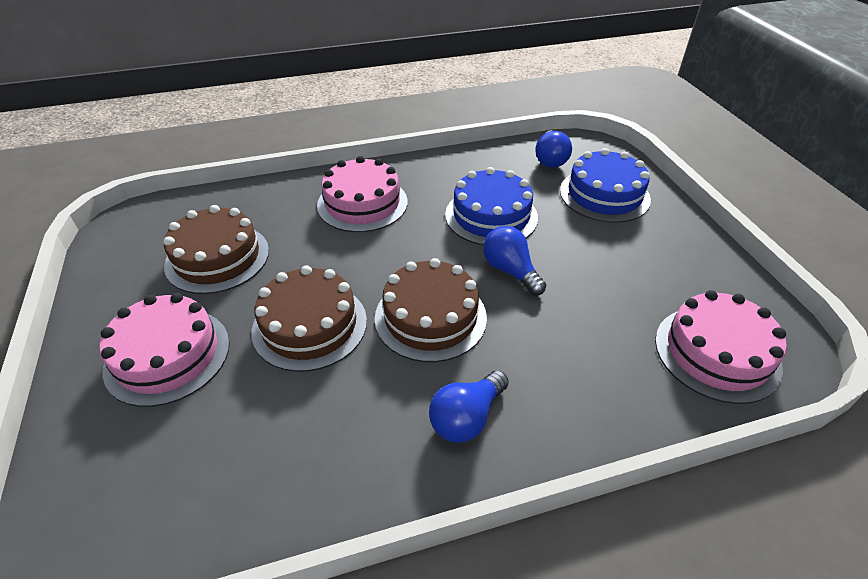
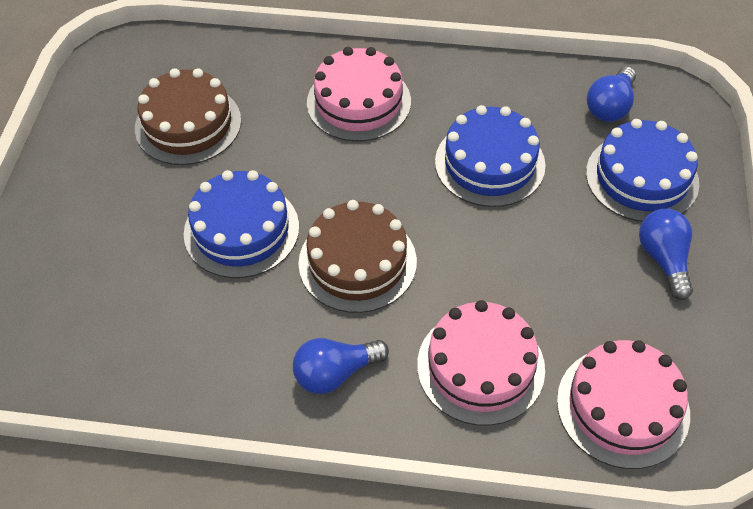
camera: 25 degrees right, 10 degrees up
pink cake [100,293,230,407] -> pink cake moved to [417,300,545,426]
brown cake [252,265,367,372] -> blue cake [184,170,299,278]
blue light bulb [483,226,546,296] -> blue light bulb moved to [639,209,693,300]

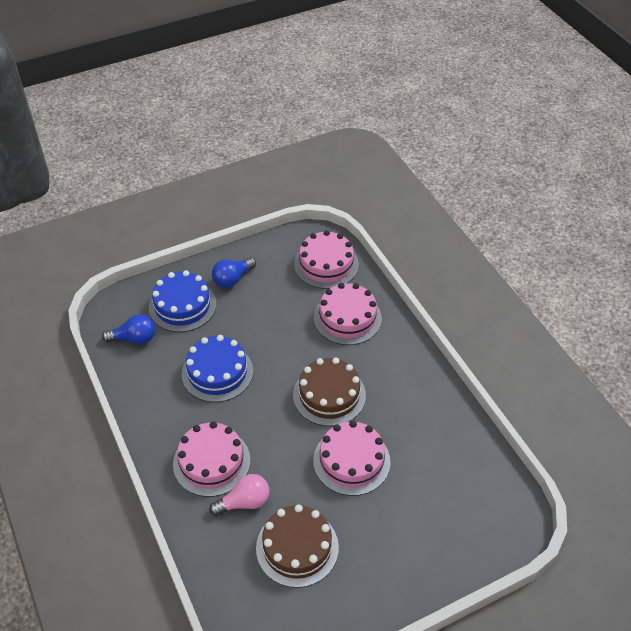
camera: 125 degrees left, 5 degrees down
blue cake [184,170,299,278] -> pink cake [313,421,391,496]
blue light bulb [293,338,389,394] -> none
none -> pink light bulb [209,474,269,516]

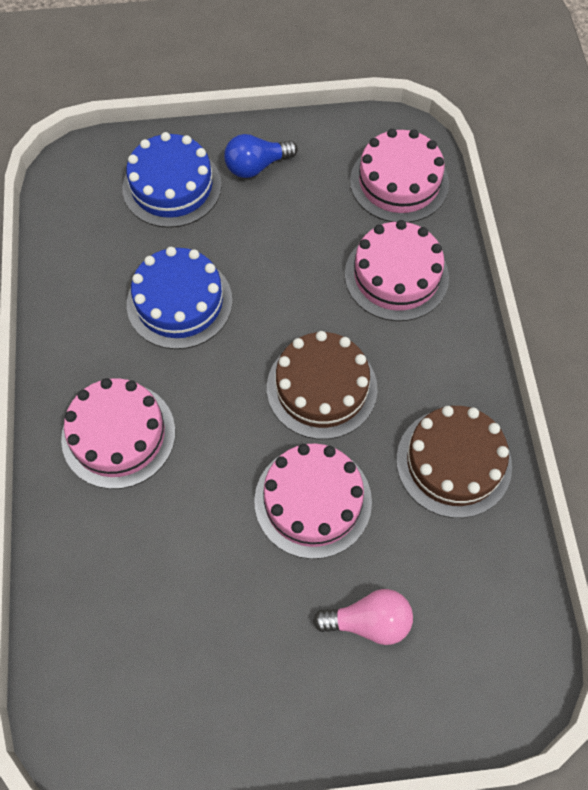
camera: 20 degrees right, 15 degrees up
blue light bulb [102,314,155,344] -> none
pink light bulb [209,474,269,516] -> pink light bulb moved to [313,589,413,645]
brown cake [256,504,339,588] -> brown cake moved to [396,406,512,518]

